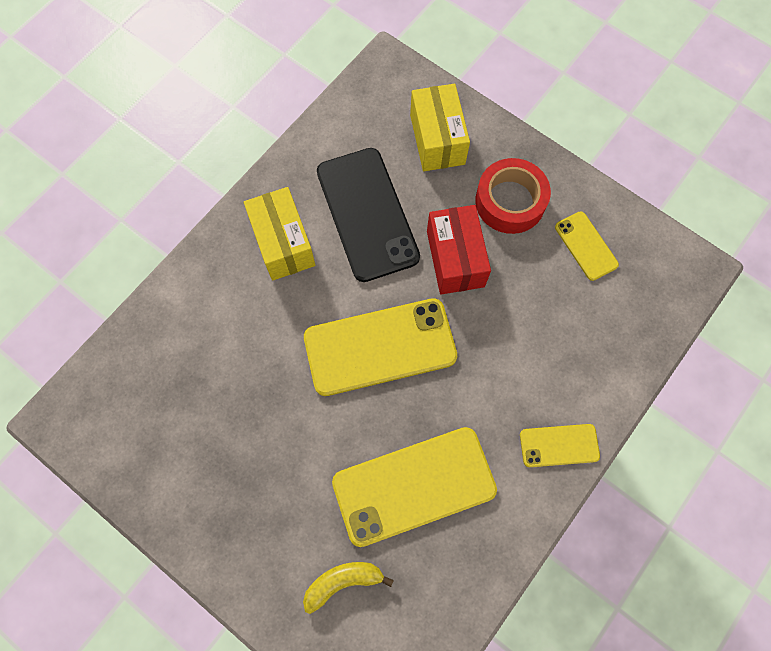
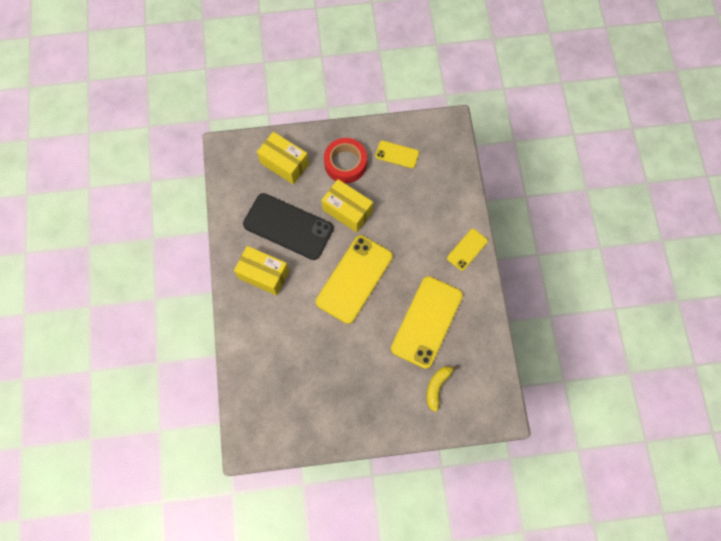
camera: 45 degrees left, 0 degrees up
red box [427,205,491,294] -> yellow box [322,179,373,233]

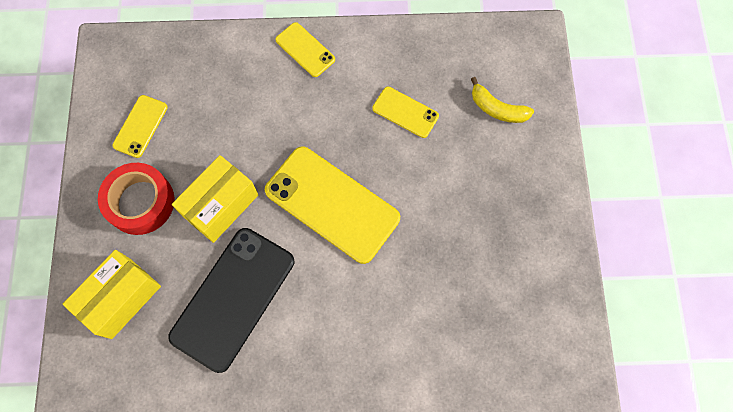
camera: 85 degrees left, 0 degrees up
yellow box [234,246,289,296] -> none
yellow phone [391,276,463,369] -> yellow phone [372,87,439,138], size x0.50

